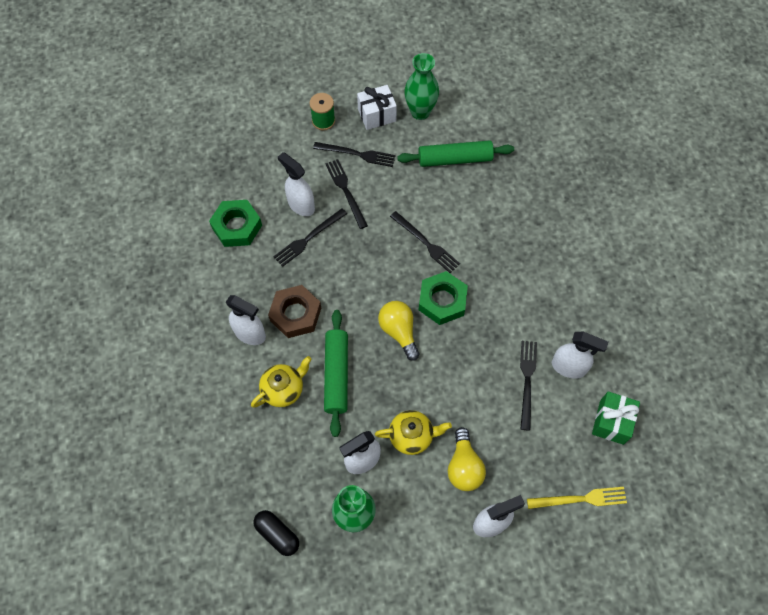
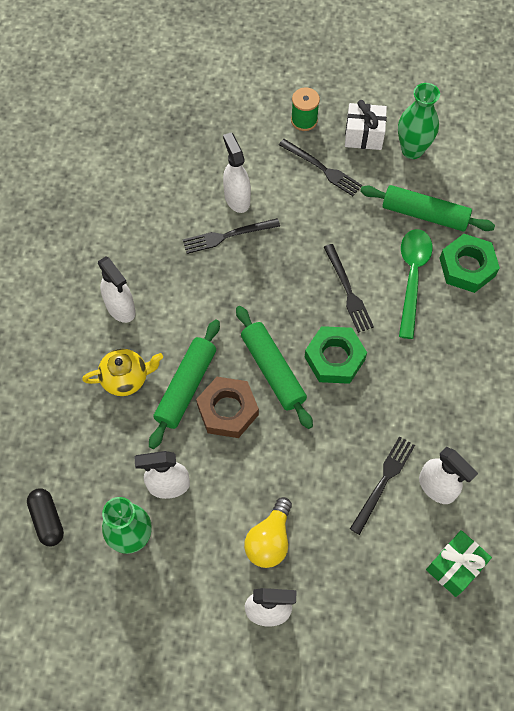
camera: 25 degrees right, 0 degrees up
green nut [209,200,262,247] -> green nut moved to [439,234,500,293]
brown nut [268,285,321,338] -> brown nut moved to [196,377,259,438]
black fork [325,159,368,229] -> none
yellow teapot [375,410,452,455] -> none
yellow light bulb [378,301,420,361] -> green rolling pin [236,306,313,429]
yellow fork [527,487,627,509] -> none
none -> green spoon [399,229,433,339]

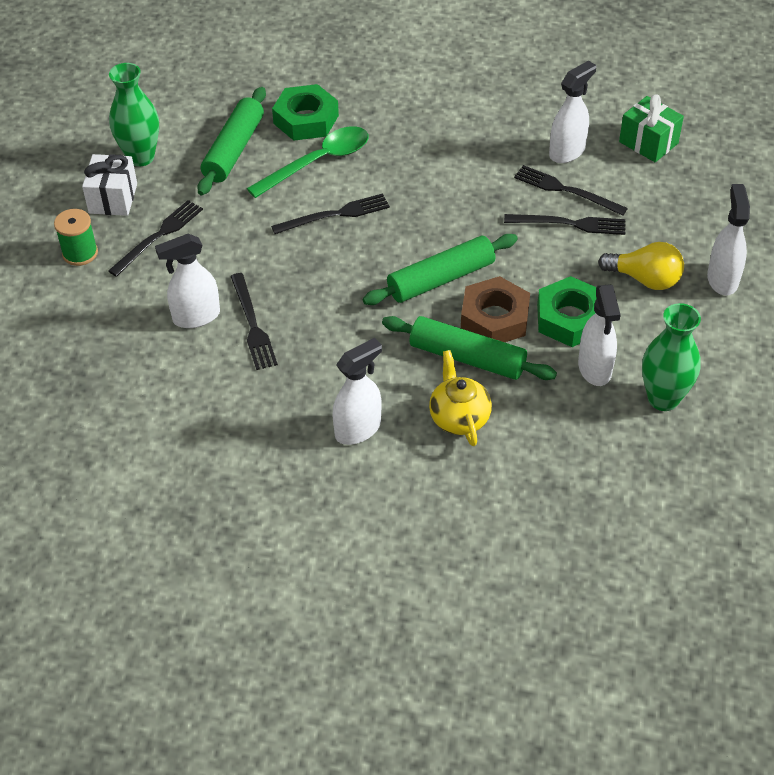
camera: 90 degrees left, 15 degrees down
black capsule [27,489,64,546] -> none
green nut [305,326,367,384] -> green nut moved to [537,276,597,347]
green spoon [399,229,433,339] -> green spoon turned 135 degrees clockwise [246,126,368,198]
none -> black fork [504,214,625,235]

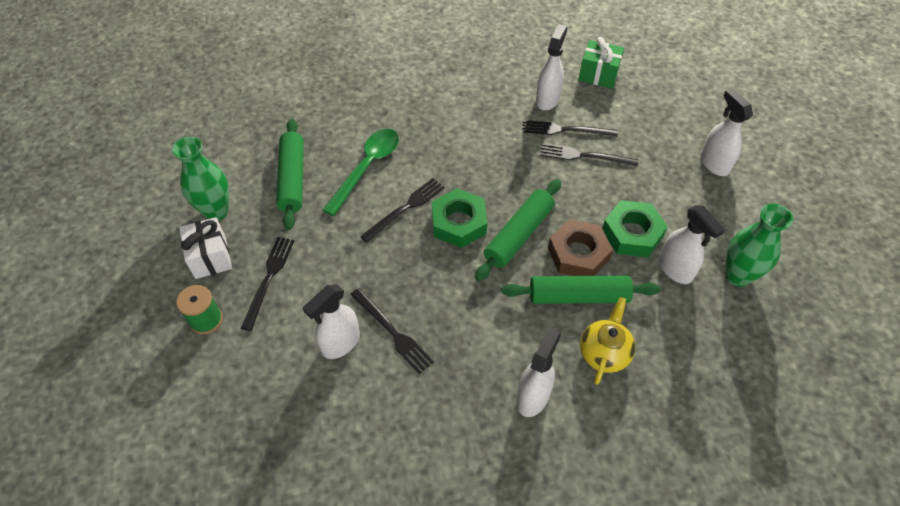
camera: 25 degrees left, 5 degrees up
green nut [272,84,339,141] -> green nut moved to [432,188,487,248]
yellow teapot [429,350,492,446] -> yellow teapot turned 60 degrees clockwise [580,297,635,385]
black fork [504,214,625,235] -> black fork turned 150 degrees counterclockwise [540,143,638,167]
yellow light bulb [598,242,684,290] -> none

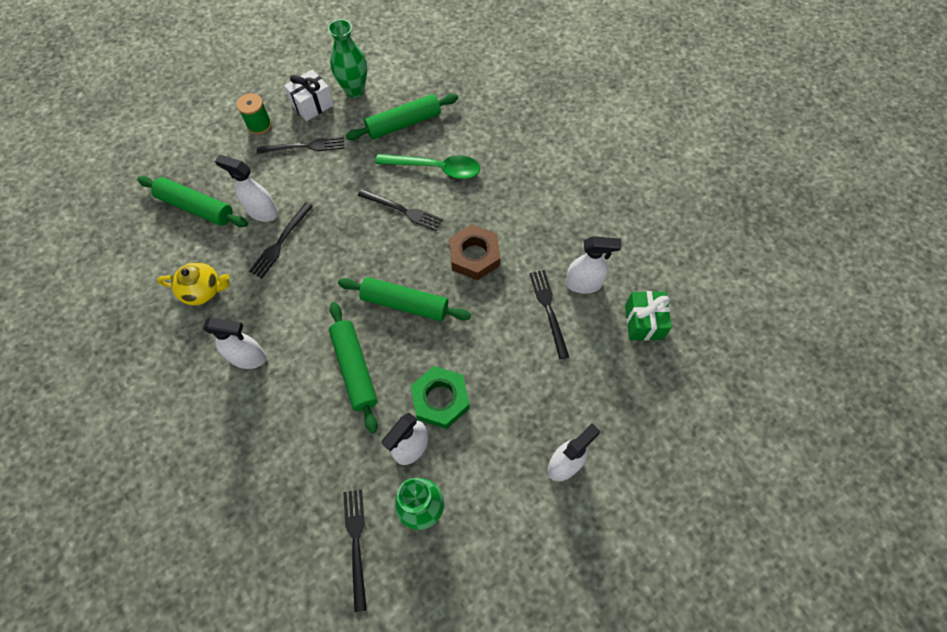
camera: 70 degrees right, 10 degrees up
green nut [432,188,487,248] -> none
black fork [540,143,638,167] -> black fork moved to [343,489,367,612]
brown nut [548,219,613,276] -> brown nut moved to [449,224,500,280]
yellow teapot [580,297,635,385] -> yellow teapot moved to [157,262,230,305]
none -> green rolling pin [137,176,248,227]

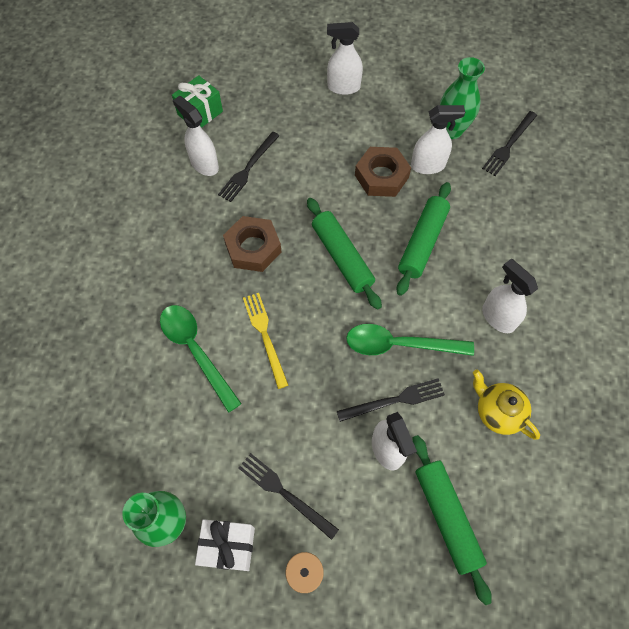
camera: 135 degrees left, 0 degrees up
green rolling pin [346,94,458,140] -> none
black fork [358,189,443,231] -> yellow fork [243,293,288,389]
green nut [411,366,470,429] -> brown nut [355,147,411,197]
none -> green spoon [346,324,474,356]

